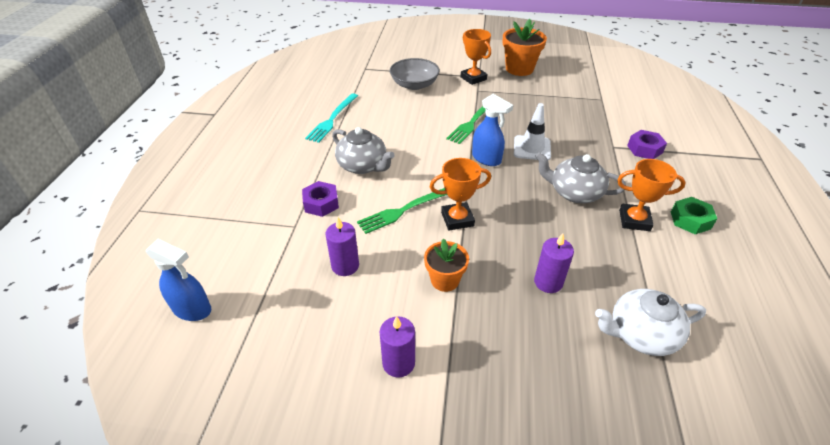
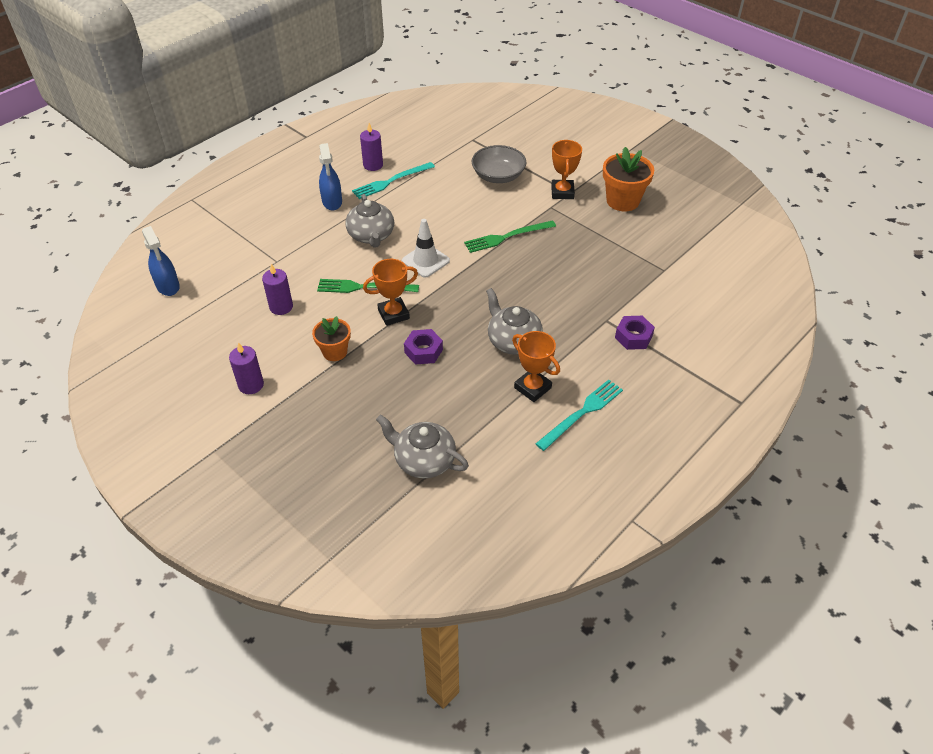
camera: 35 degrees right, 5 degrees up
purple nut [302,181,339,217] -> purple nut moved to [404,329,443,365]
orange trophy [430,158,491,231] -> orange trophy turned 45 degrees counterclockwise [363,259,418,326]
blue spray bottle [472,94,513,166] -> blue spray bottle moved to [319,143,342,210]
white traffic cone [514,103,551,160] -> white traffic cone moved to [402,219,450,278]
purple candle [534,234,574,293] -> purple candle moved to [360,123,383,171]
white teapot [595,289,706,356] -> grey teapot [376,415,469,478]
green nut [671,197,717,234] -> turquoise fork [536,380,623,451]

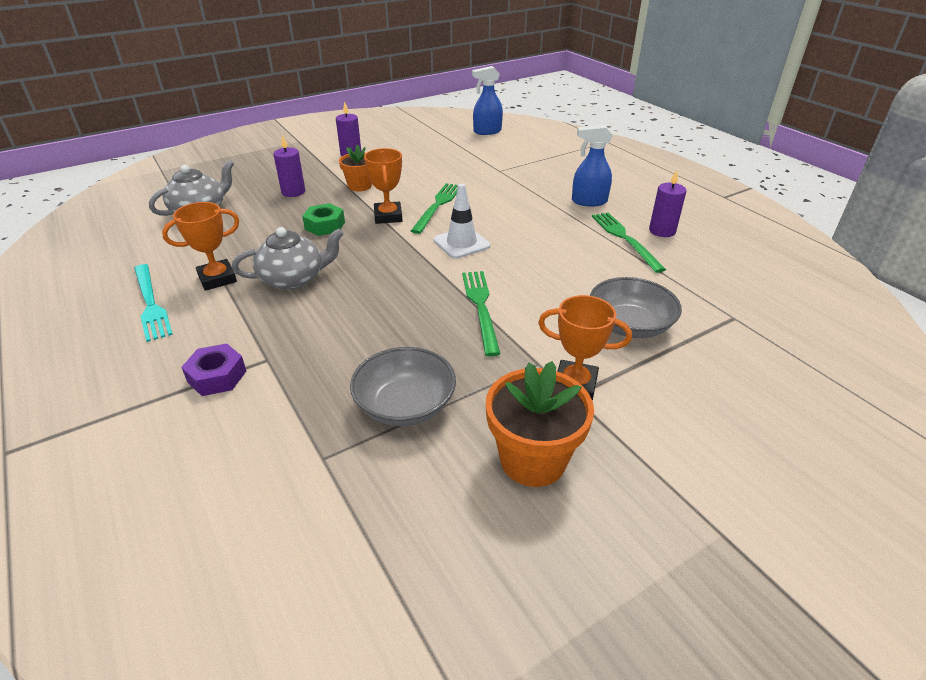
camera: 105 degrees right, 10 degrees down
purple candle [262,264,293,315] -> purple candle moved to [273,135,305,197]
grey teapot [345,194,394,248] -> none
turquoise fork [352,162,435,199] -> green fork [592,212,666,273]
purple nut [404,329,443,365] -> green nut [302,203,345,236]
none -> grey bowl [350,347,456,426]

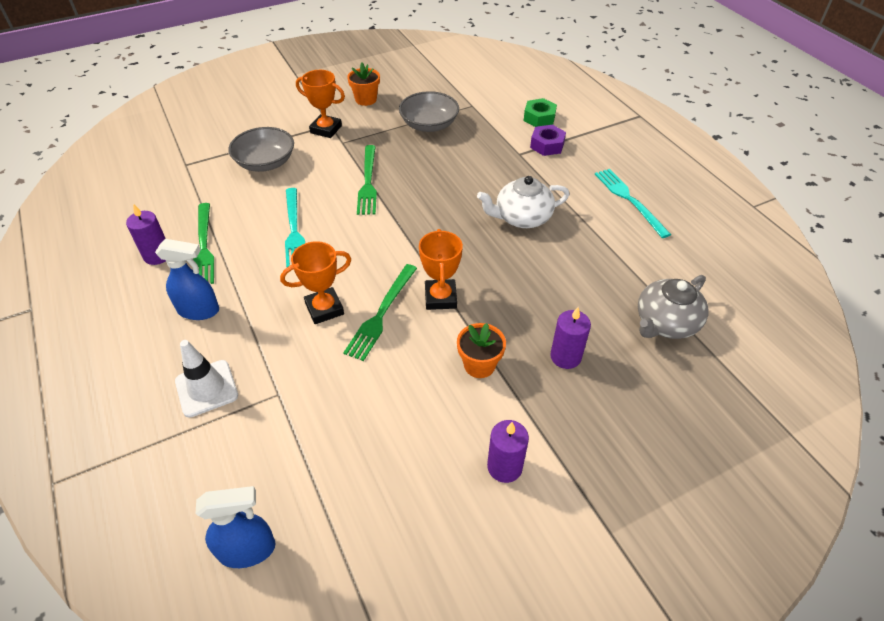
camera: 175 degrees left, 10 degrees up
orange trophy [162,202,239,291] -> orange trophy moved to [280,241,351,324]
grey teapot [232,227,344,290] -> white teapot [477,176,570,228]
green nut [302,203,345,236] -> green nut moved to [524,98,557,127]
white traffic cone [434,184,490,259] -> white traffic cone moved to [175,340,238,417]
orange flower pot [486,361,594,487] -> orange flower pot [347,63,380,106], size x0.63
none -> turquoise fork [285,188,305,267]

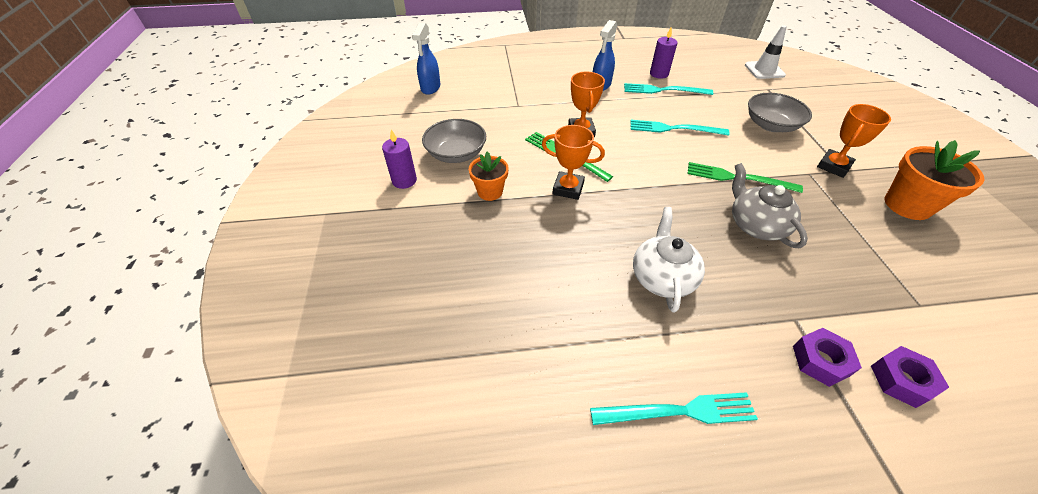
camera: 110 degrees right, 0 degrees up
white traffic cone [175,340,238,417] -> white traffic cone moved to [745,25,787,79]
green fork [193,203,214,284] -> turquoise fork [624,83,713,95]
orange flower pot [347,63,380,106] -> orange flower pot [885,140,985,220], size x1.58
grey bowl [399,91,459,132] -> grey bowl moved to [422,119,486,163]
green nut [524,98,557,127] -> purple nut [871,346,949,408]
purple candle [550,307,591,369] -> none
grey teapot [638,275,708,339] -> grey teapot moved to [732,163,808,248]

